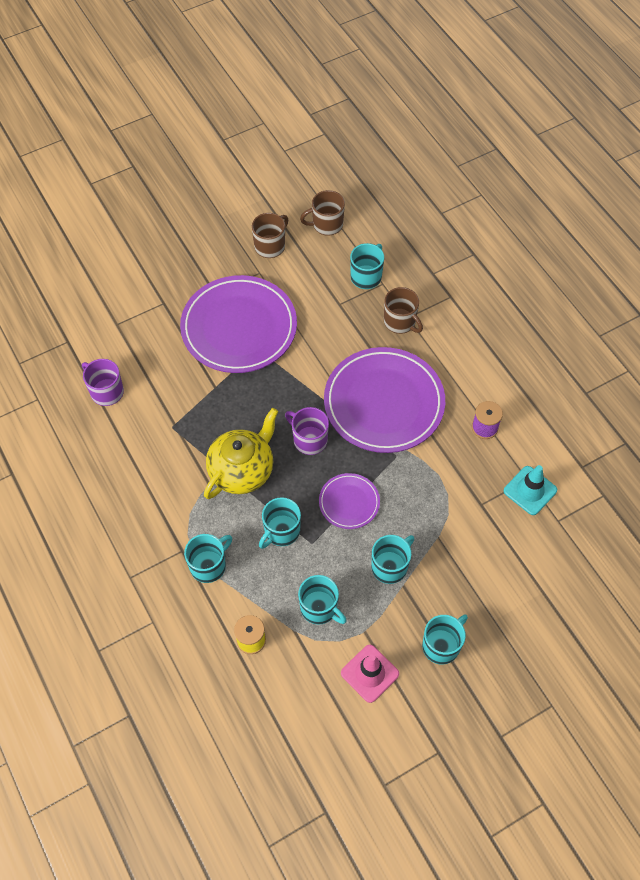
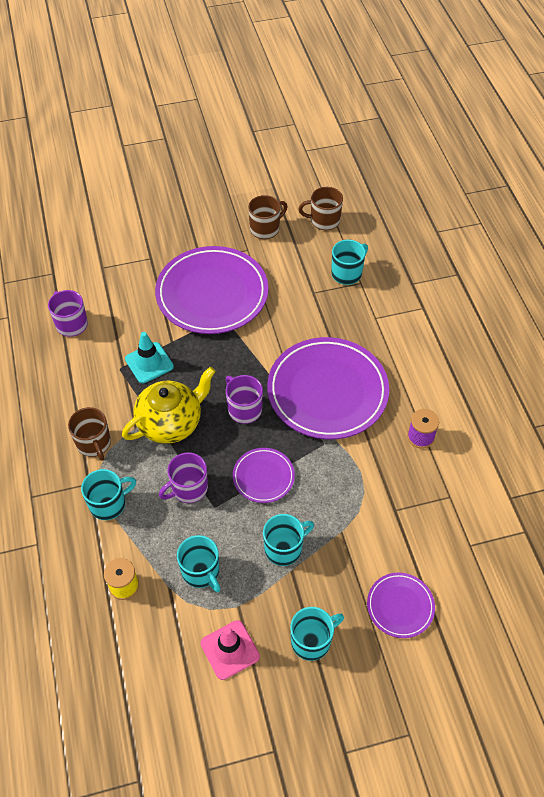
camera: 15 degrees right, 5 degrees down
turquoise mug [259,497,301,549] -> purple mug [159,452,208,503]
brown mug [384,287,423,334] -> brown mug moved to [68,407,111,461]
turquoise traffic cone [504,465,557,515] -> turquoise traffic cone moved to [125,332,174,383]
none -> purple plate [367,573,435,638]

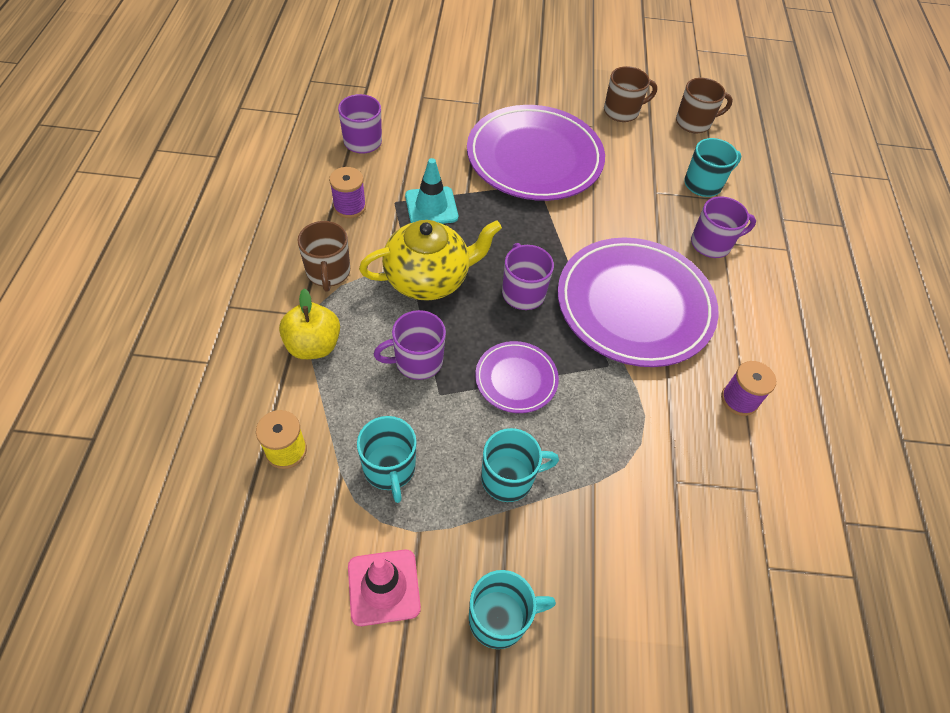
camera: 15 degrees right, 0 degrees up
turquoise mug [81,469,136,520] -> yellow apple [279,289,340,359]
brown mug [298,187,343,230] -> brown mug turned 150 degrees clockwise [676,78,733,133]
purple plate [367,573,435,638] -> none
none -> purple spool [329,167,366,218]
none -> purple mug [691,196,756,258]

